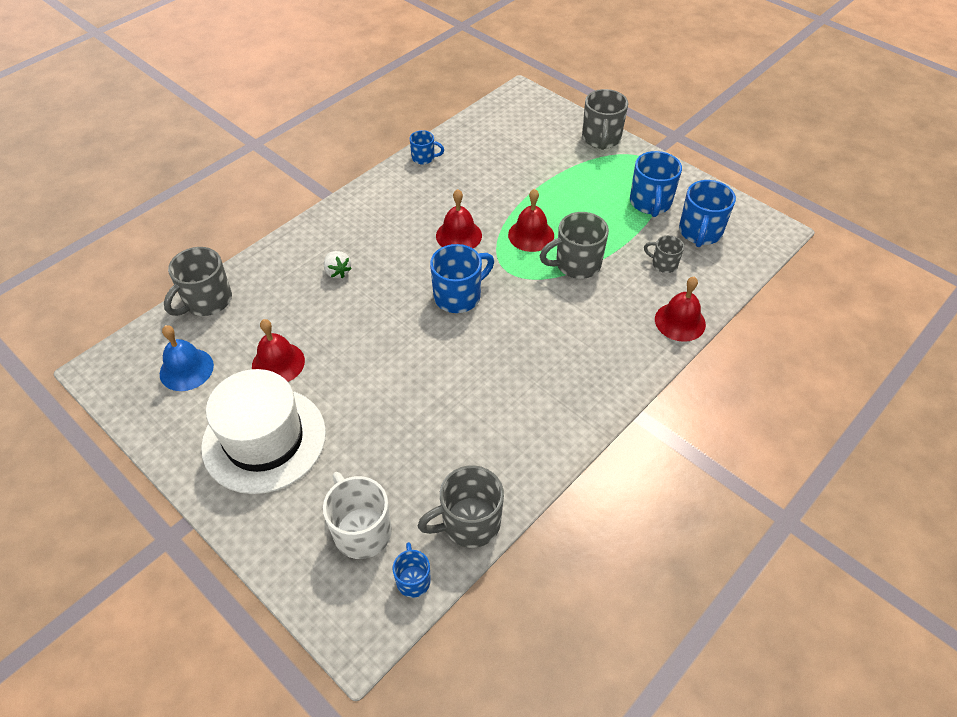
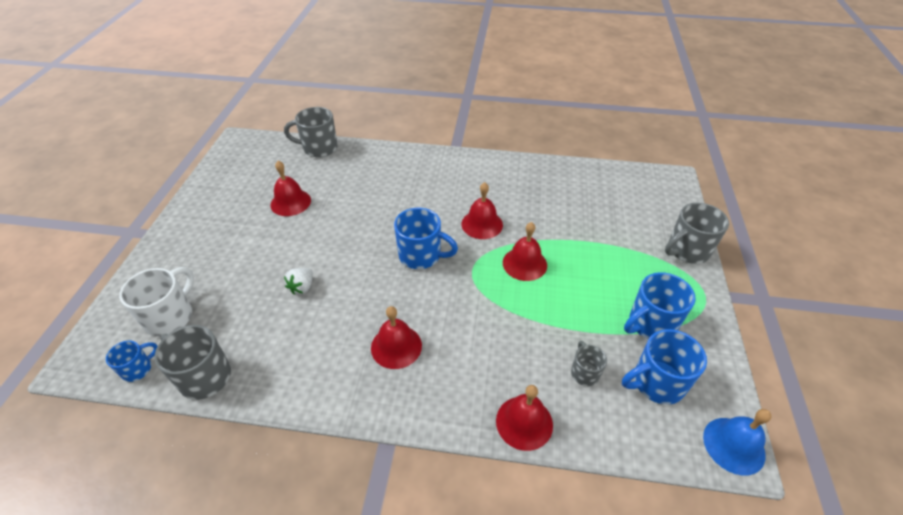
camera: 55 degrees right, 5 degrees down
blue bell [160,325,214,391] -> blue bell moved to [703,409,771,476]
white hat [201,369,326,494] -> none
white strawberry [324,251,352,278] -> white strawberry moved to [284,268,313,295]
blue mug [409,130,444,164] -> none
grey mug [540,212,609,279] -> none
none -> red bell [371,306,422,369]

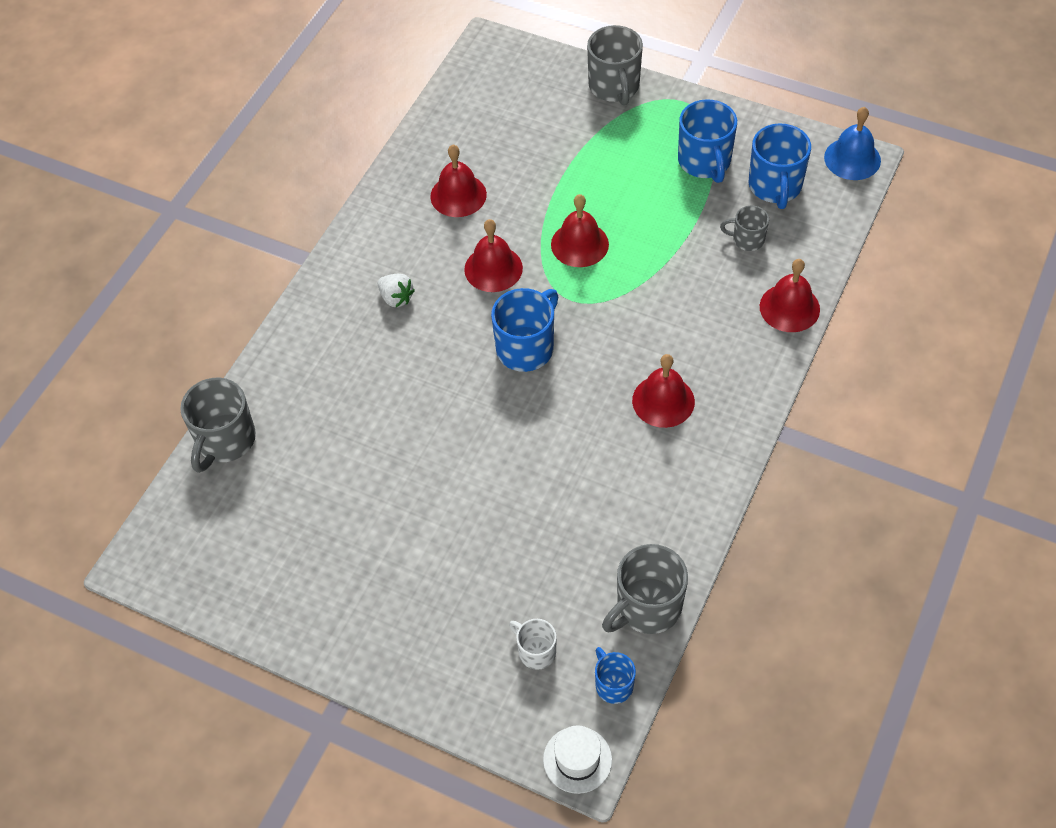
camera: 70 degrees left, 10 degrees up
white mug [119,267,194,337] -> white mug [509,619,557,670], size x0.57
red bell [270,161,311,216] -> red bell moved to [430,145,487,217]
white strawberry [284,268,313,295] -> white strawberry moved to [377,274,415,307]
none -> white hat [543,725,612,794]

